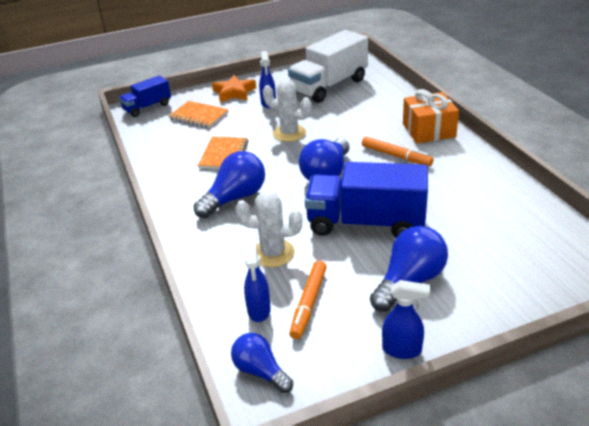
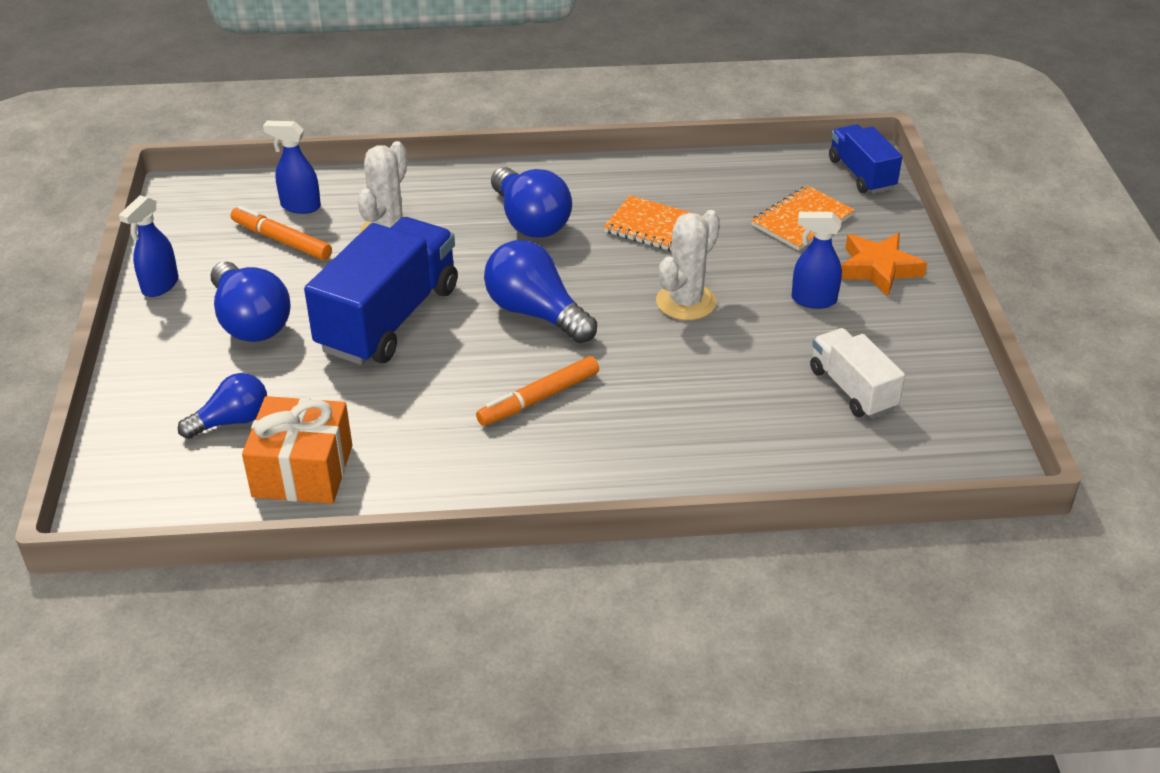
camera: 105 degrees right, 5 degrees up
blue light bulb [231,333,293,393] -> blue light bulb moved to [178,373,267,439]
white truck [288,30,368,103] -> white truck [810,328,905,418], size x0.56
orange gift [403,89,459,143] -> orange gift moved to [242,396,352,504]

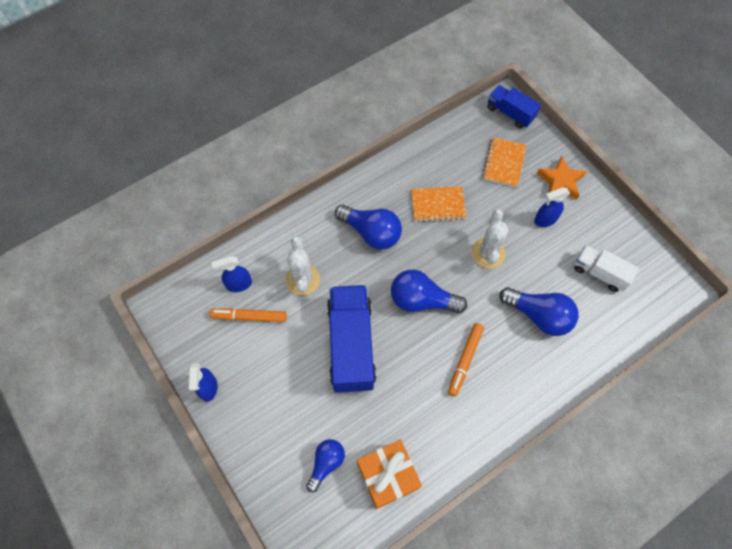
camera: 30 degrees left, 25 degrees up
blue light bulb [211,261,290,342] -> blue light bulb moved to [499,287,579,336]

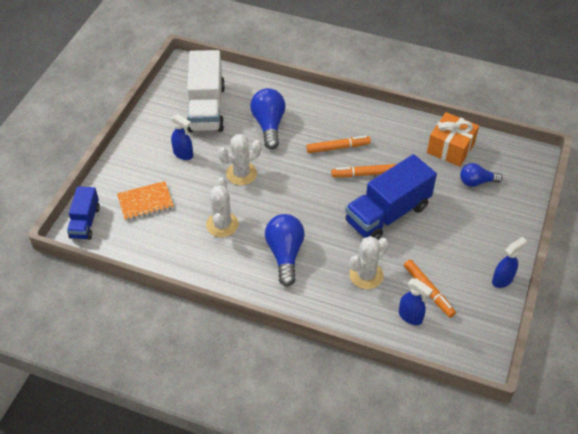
camera: 125 degrees left, 15 degrees down
blue light bulb [391,270,467,313] -> none
orange notebook [411,186,466,222] -> white cactus [206,177,239,237]
orange star [537,156,587,200] -> none
white truck [574,245,639,292] -> white truck [187,50,225,133], size x1.78
none -> orange marker [331,164,397,177]

